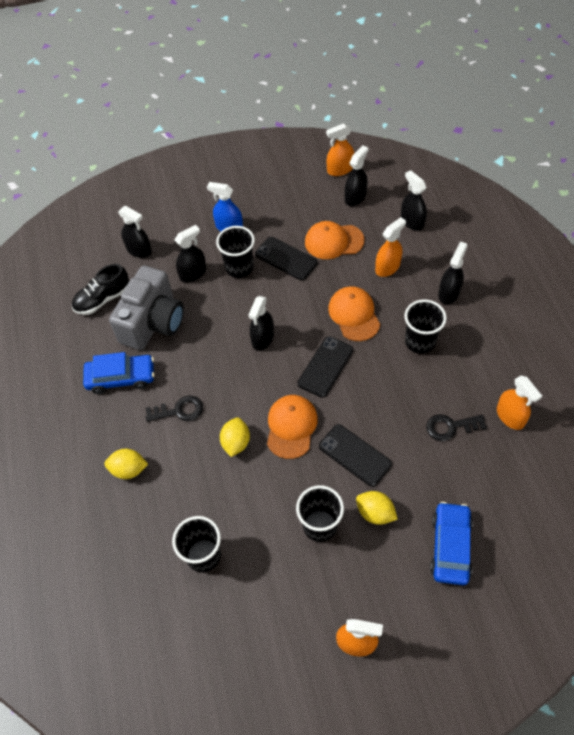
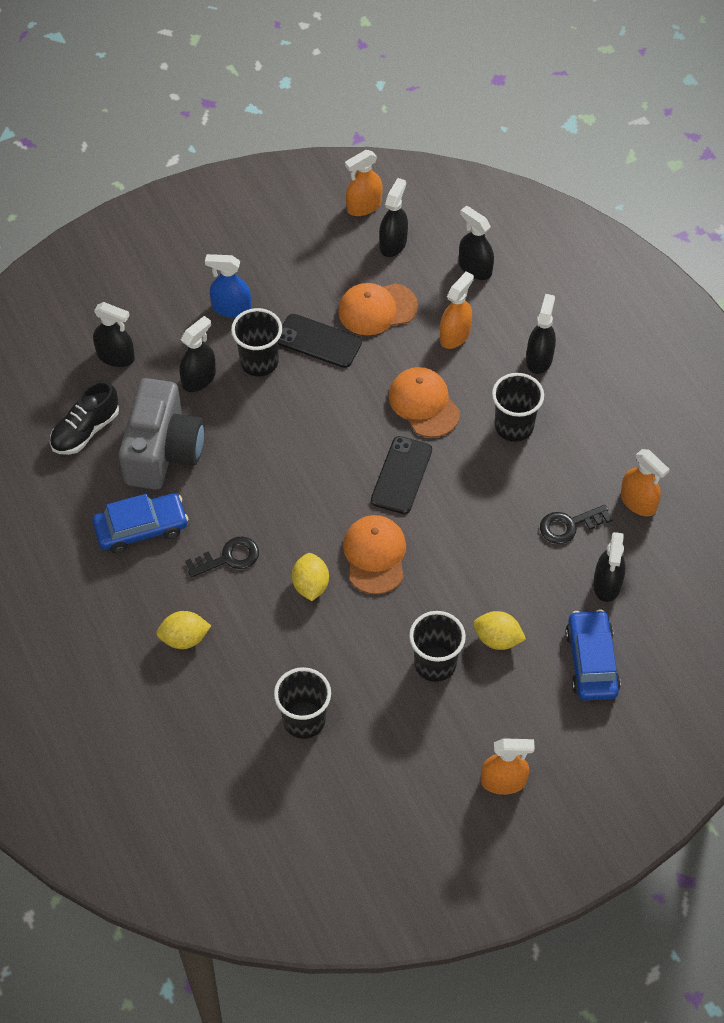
camera: 15 degrees left, 0 degrees up
black spray bottle [248,296,274,351] -> black spray bottle moved to [593,532,625,602]
black phone [319,424,392,487] -> none

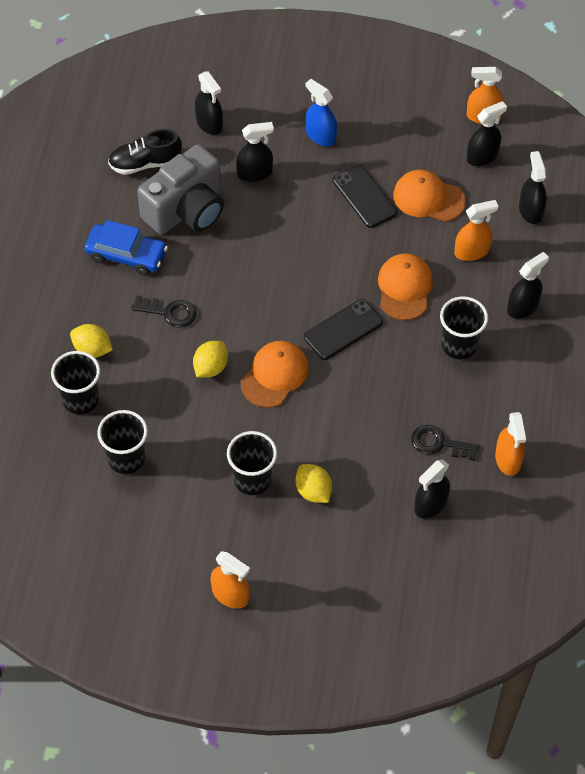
camera: 35 degrees right, 0 degrees up
black cup [231,308,282,376] -> black cup moved to [51,351,100,414]
blue car [565,610,621,701] -> none

